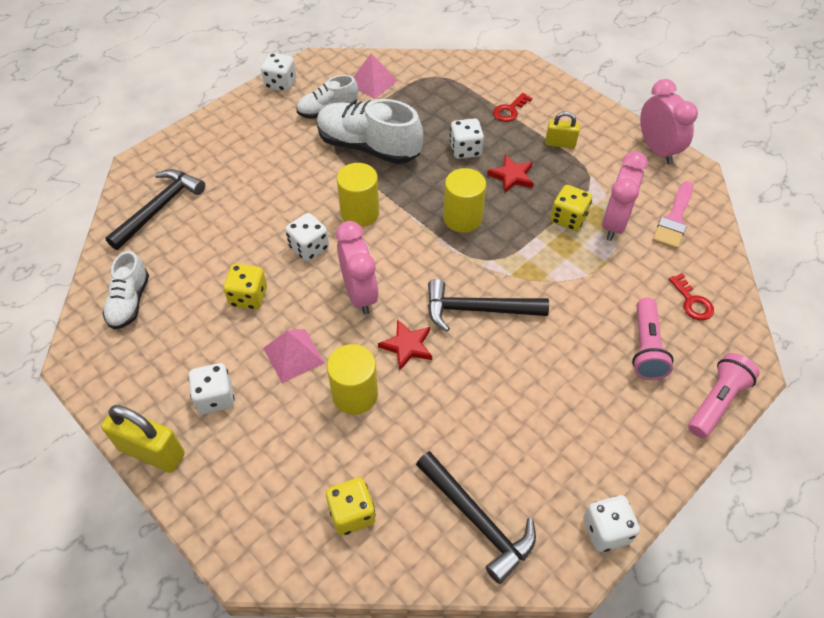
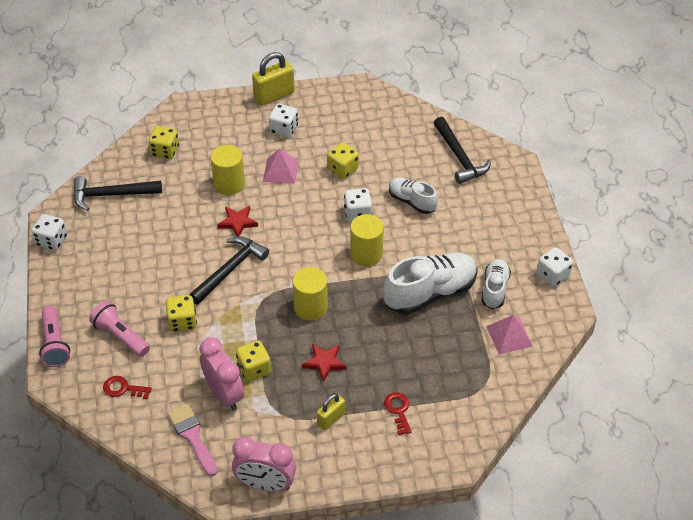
camera: 125 degrees right, 5 degrees down
white shoe [103,251,149,329] -> white shoe moved to [389,177,438,214]
pink clock [336,221,378,315] -> none
white dice [450,118,484,159] -> none
none -> yellow dice [166,295,197,332]

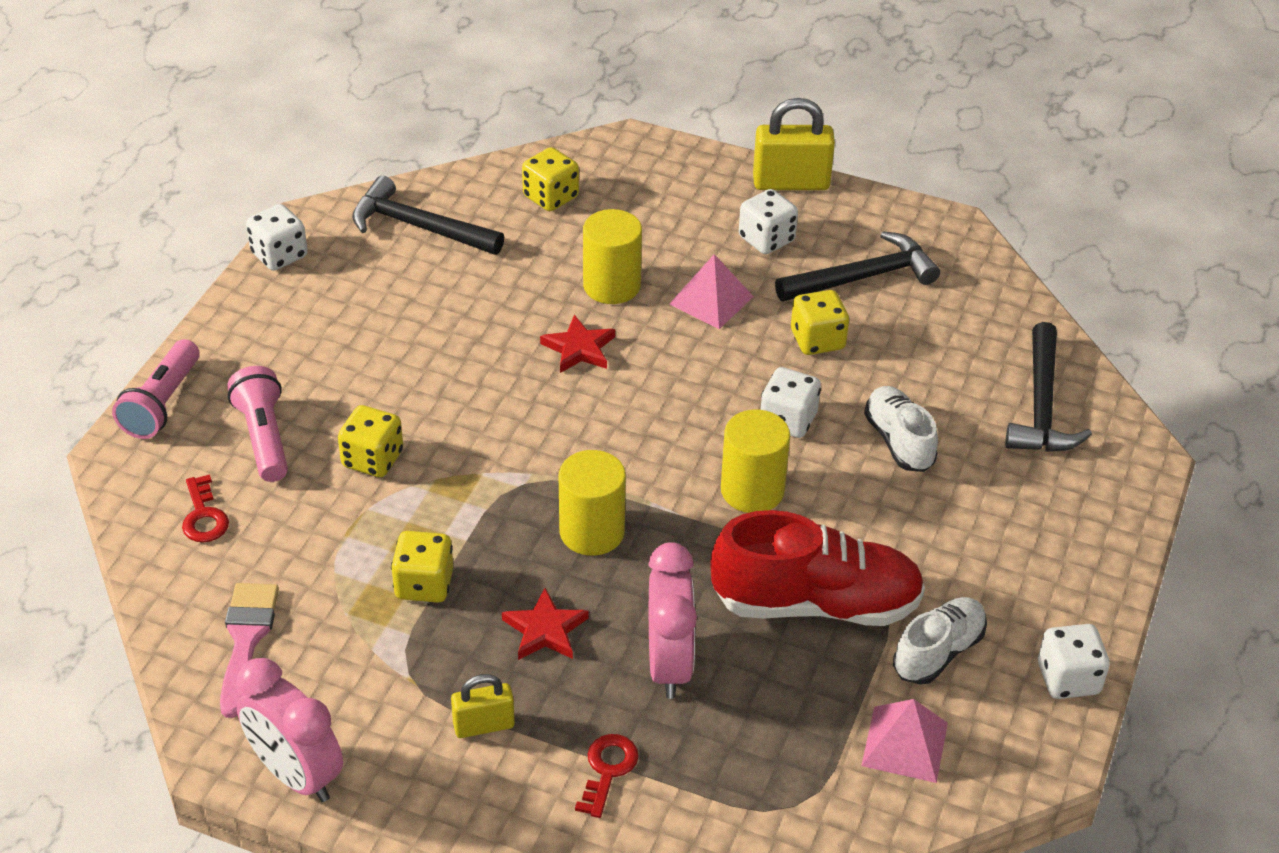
camera: 30 degrees right, 5 degrees down
red key [103,376,152,399] -> red key turned 150 degrees counterclockwise [182,474,229,543]
black hammer [189,236,269,305] -> black hammer moved to [775,231,940,302]
pink clock [199,337,244,411] -> pink clock moved to [648,542,697,699]
white shoe [384,252,478,315] -> red shoe [710,510,925,626]

